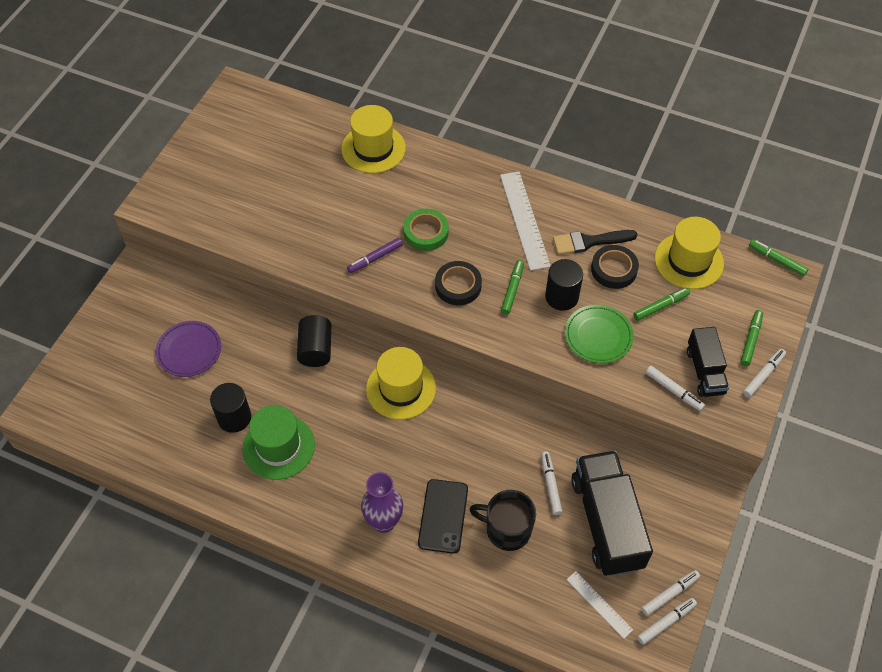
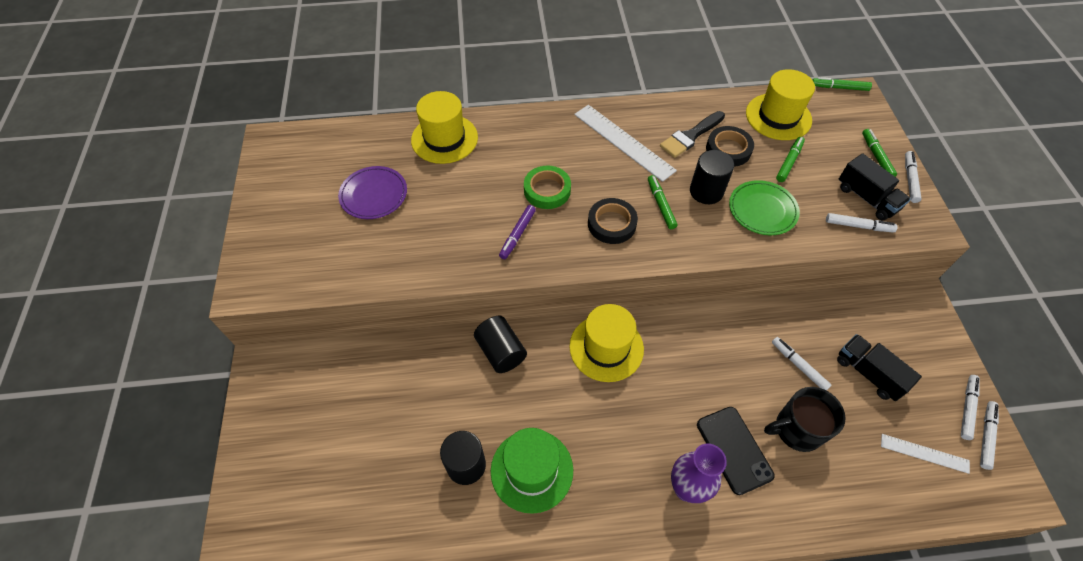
camera: 30 degrees left, 0 degrees up
purple plate [156,321,221,377] -> purple plate moved to [338,166,407,219]
black truck [571,450,653,576] -> black truck [837,334,922,401], size x0.57

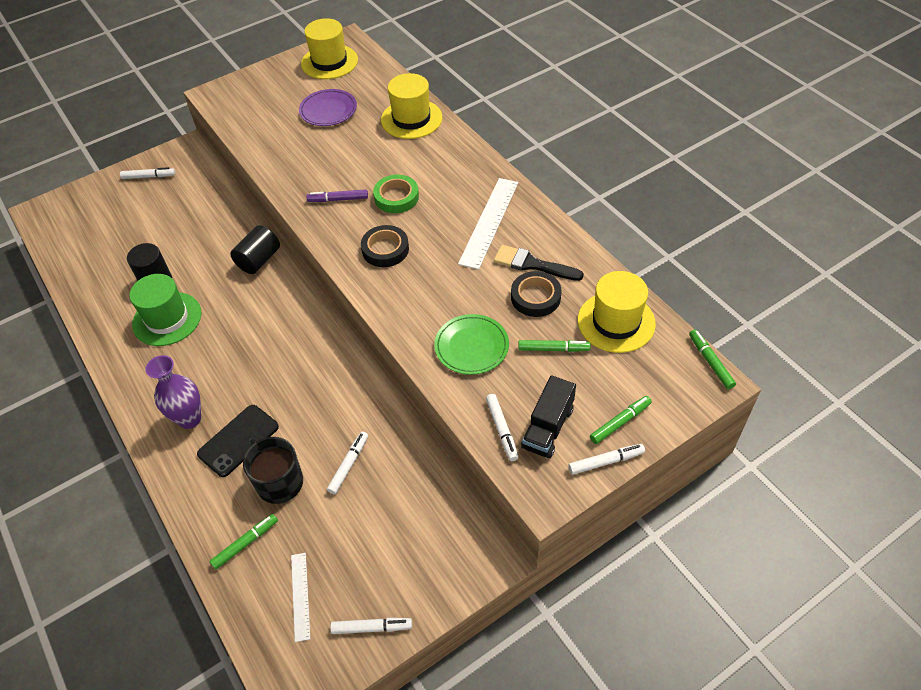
camera: 65 degrees right, 5 degrees down
yellow hat [570,304,644,382] -> yellow hat moved to [301,18,358,79]
green marker [648,175,678,229] -> green marker moved to [209,514,278,570]
black cylinder [690,150,734,204] -> none
black truck [837,334,922,401] -> none
white marker [980,401,999,470] -> white marker moved to [120,167,175,179]

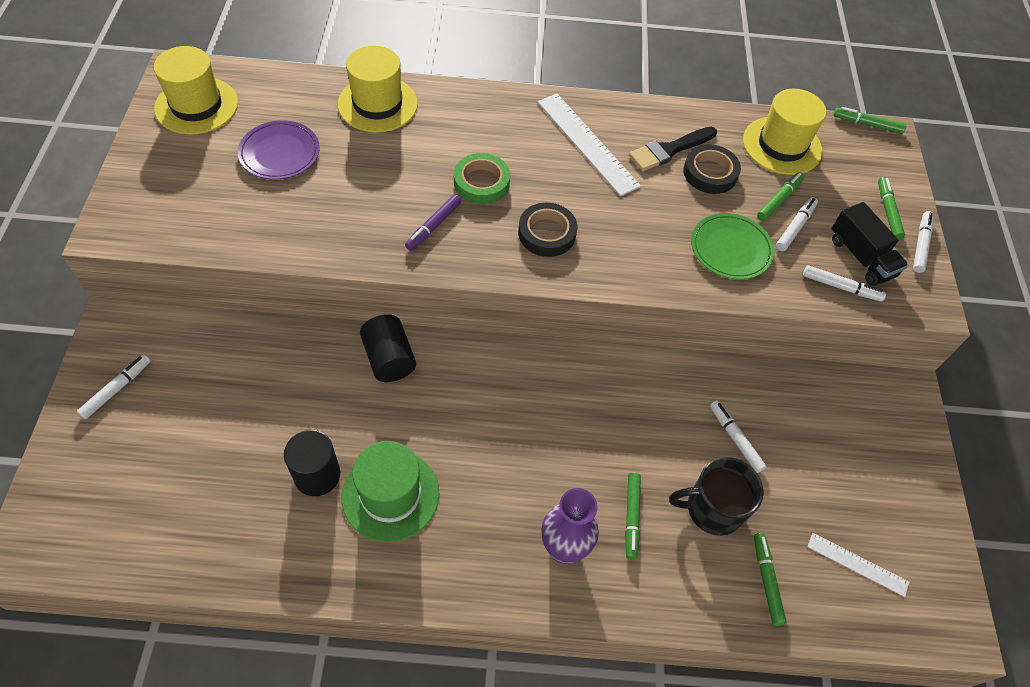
camera: 60 degrees left, 5 degrees up
black phone [197,405,279,477] -> green marker [625,473,641,560]
white marker [330,618,412,634] -> white marker moved to [776,197,818,251]

